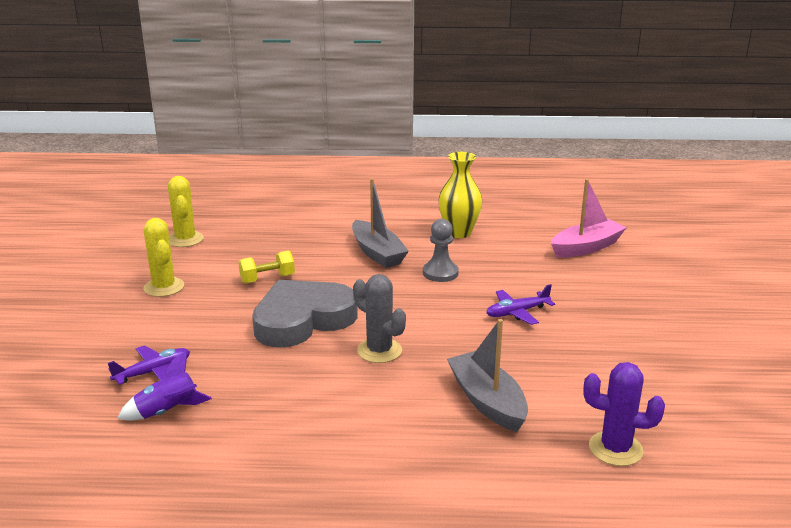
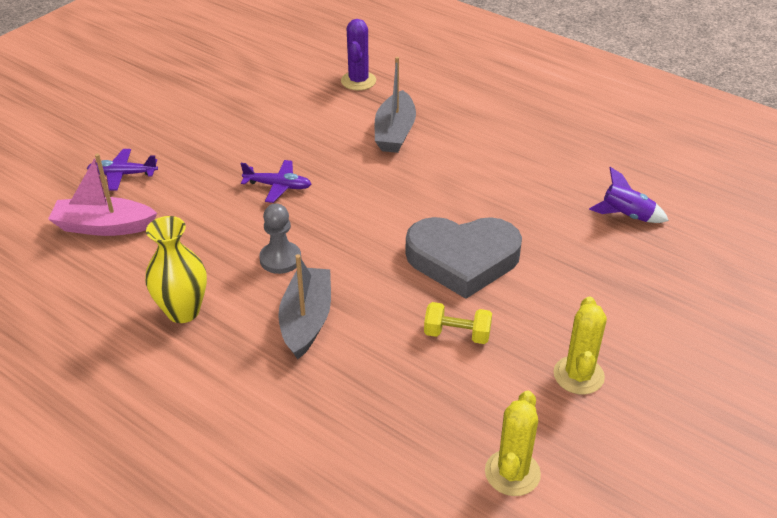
camera: 145 degrees left, 15 degrees up
purple plane [108,345,190,385] -> purple plane moved to [87,149,158,190]
grey cactus [353,274,406,363] -> none
purple cactus [583,362,665,466] -> purple cactus turned 45 degrees clockwise [341,19,376,90]

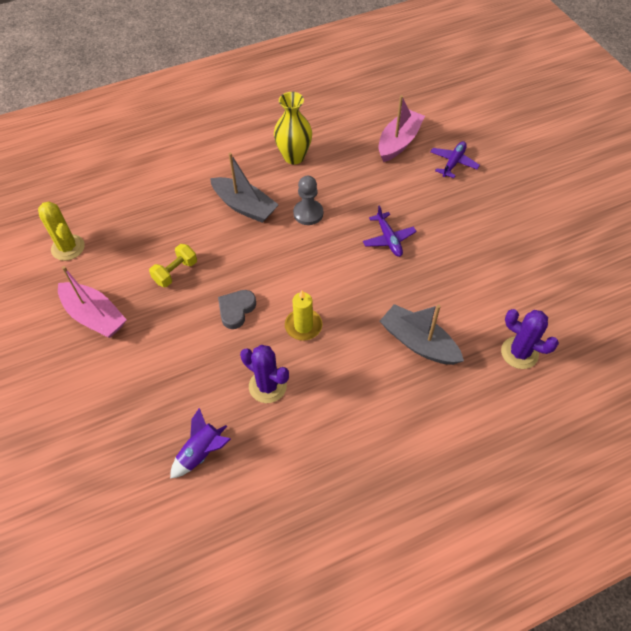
camera: 120 degrees right, 15 degrees up
purple plane [241,160,311,203] -> purple plane turned 60 degrees counterclockwise [363,205,417,257]
grey heart [405,217,522,299] -> grey heart [218,290,256,329], size x0.48
yellow cactus [553,297,607,394] -> pink boat [58,266,127,338]
none -> purple cactus [240,345,289,403]
none -> yellow candle [285,290,323,341]

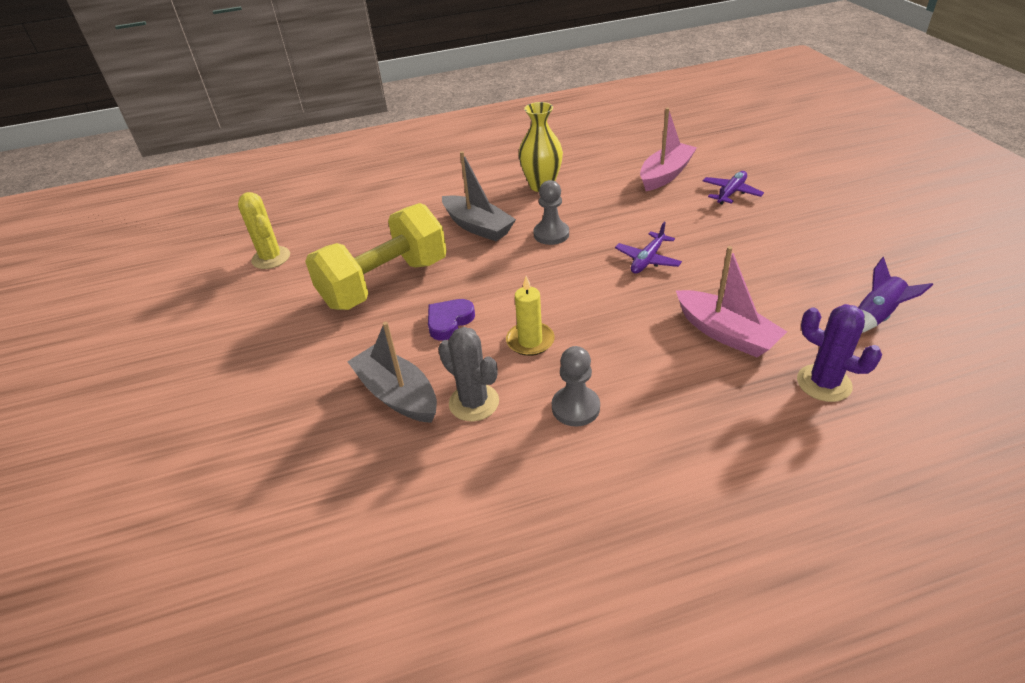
camera: 10 degrees right, 15 degrees down
pink boat [58,266,127,338] -> pink boat moved to [676,246,787,358]
yellow dumbbell [149,244,197,287] -> yellow dumbbell [305,203,447,310], size x2.30
purple rocket [170,408,231,479] -> purple rocket moved to [858,257,933,333]
grey heart [218,290,256,329] -> purple heart [428,299,475,341]
purple cactus [240,345,289,403] -> grey cactus [438,327,499,421]
purple plane [363,205,417,257] -> purple plane turned 45 degrees clockwise [615,222,682,274]
grey boat [380,304,464,365] -> grey boat moved to [347,321,437,423]
none -> grey pawn [552,346,600,427]

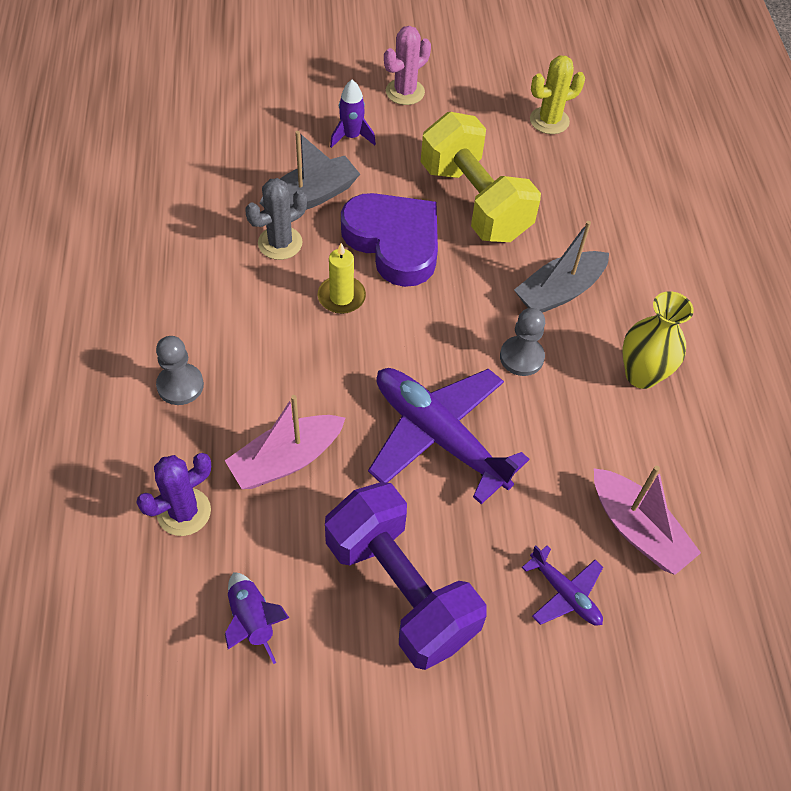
camera: 95 degrees right, 15 degrees up
purple heart [428,299,475,341] -> purple heart [341,193,438,287], size x2.09
grey pawn [552,346,600,427] -> grey pawn moved to [156,336,204,405]
purple plane [615,222,682,274] -> purple plane [368,368,529,504], size x2.05
none -> purple dumbbell [325,482,487,670]
none -> purple rocket [330,80,376,148]
none -> pink cactus [384,26,431,105]

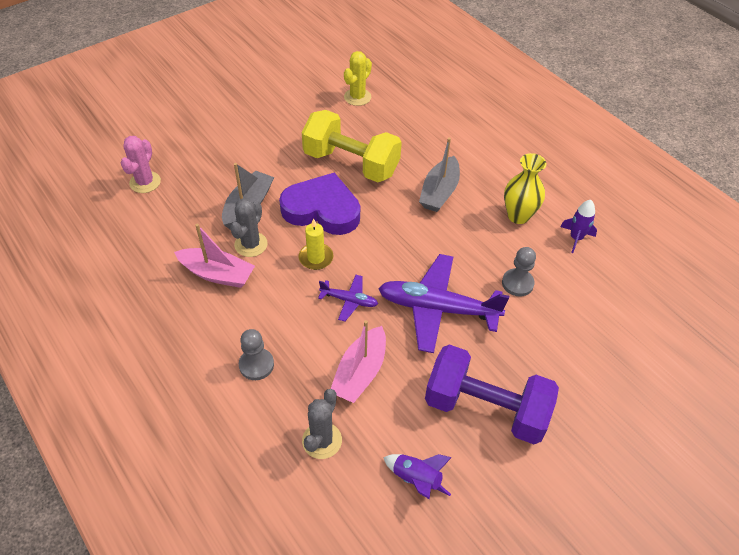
camera: 30 degrees left, 5 degrees down
purple cactus [136,453,211,536] -> grey cactus [302,389,342,459]
purple rocket [330,80,376,148] -> purple rocket moved to [560,200,597,253]
pink cactus [384,26,431,105] -> pink cactus moved to [121,136,161,193]
grey pawn [500,308,545,376] -> grey pawn moved to [502,247,536,296]
purple plane [522,545,603,626] -> purple plane moved to [318,275,378,321]
pink boat [594,466,701,575] -> pink boat moved to [174,224,255,288]

